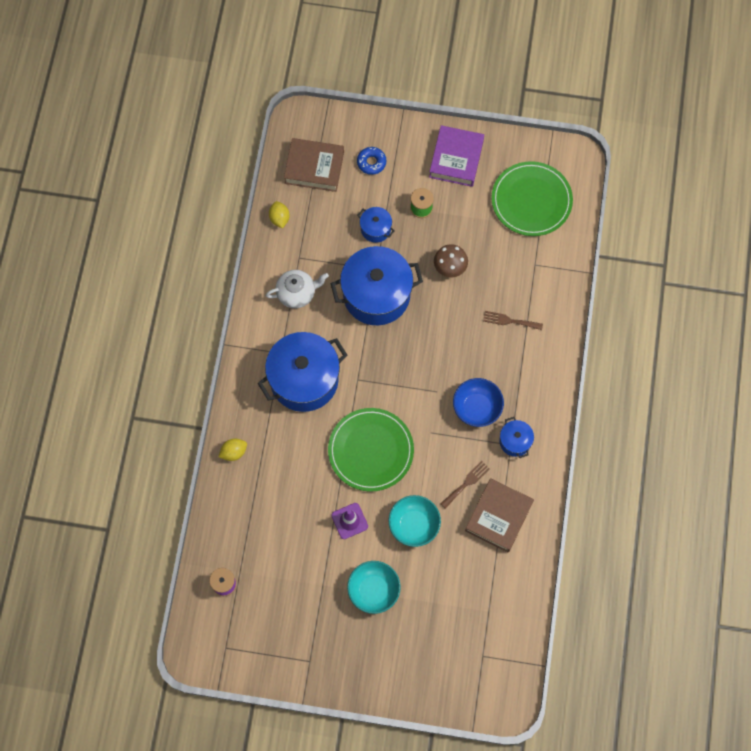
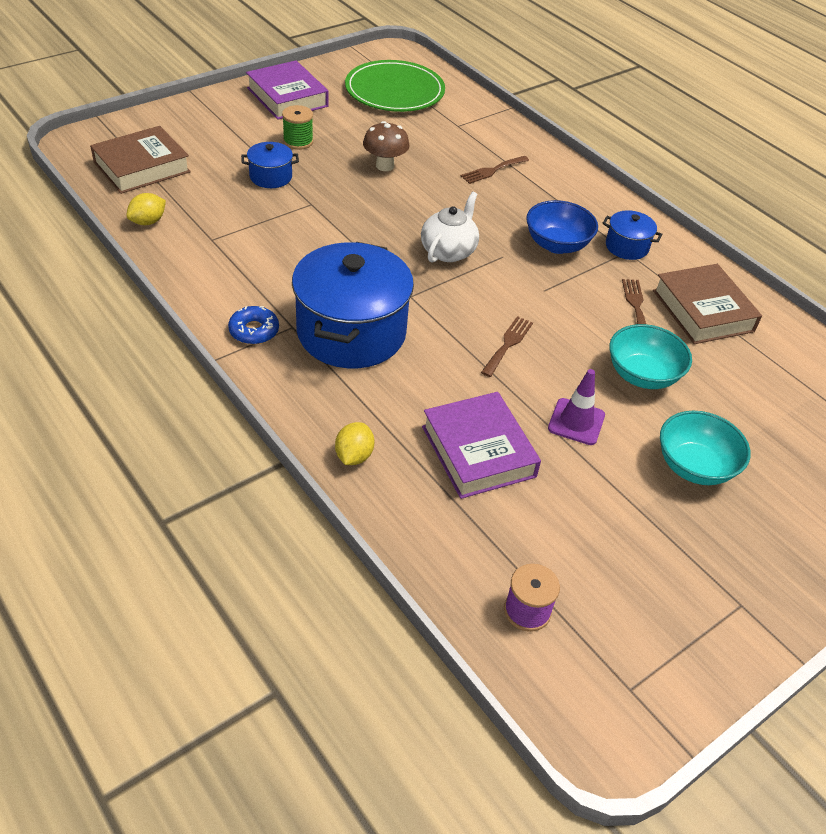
camera: 50 degrees left, 25 degrees down
white teapot [265,270,329,308] -> white teapot moved to [421,192,479,263]
yellow lemon [269,201,289,228] -> yellow lemon turned 75 degrees counterclockwise [126,193,166,225]
green plate [328,408,414,492] -> brown fork [481,316,533,377]
blue pot [330,246,423,325] -> none
blue donut [357,147,386,175] -> blue donut moved to [228,306,279,344]
none -> purple book [422,392,541,499]

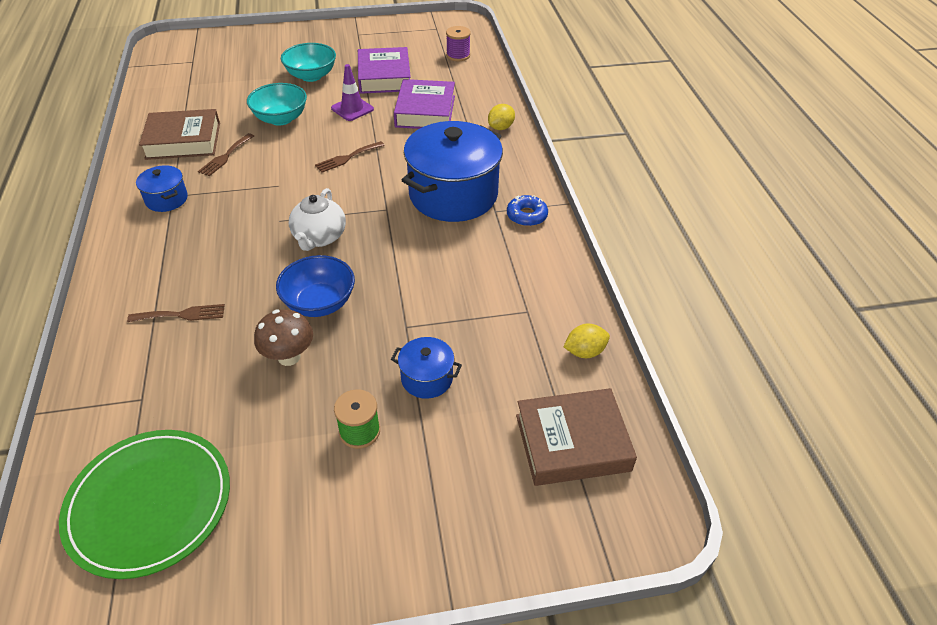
camera: 150 degrees left, 0 degrees up
purple book [246,61,329,120] -> purple book moved to [358,47,411,94]
white teapot [421,192,479,263] -> white teapot turned 45 degrees counterclockwise [289,188,346,251]
blue bowl [526,200,598,254] -> blue bowl moved to [276,255,355,317]
brown book [653,264,762,344] -> brown book turned 75 degrees clockwise [139,109,220,160]

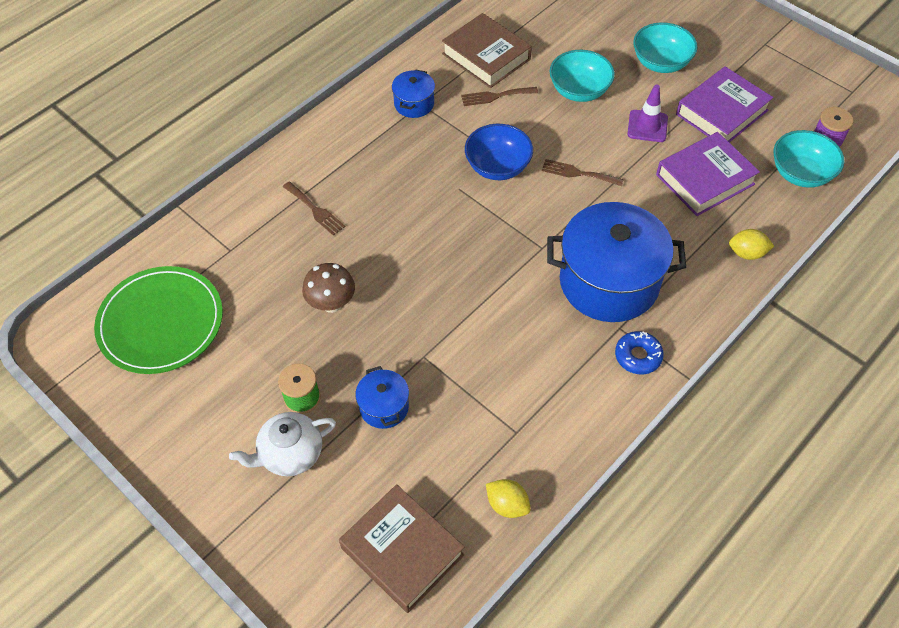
camera: 55 degrees right, 10 degrees up
blue bowl [276,255,355,317] -> blue bowl moved to [465,124,533,180]
white teapot [289,188,346,251] -> white teapot moved to [229,412,336,476]
none -> turquoise bowl [774,130,845,188]

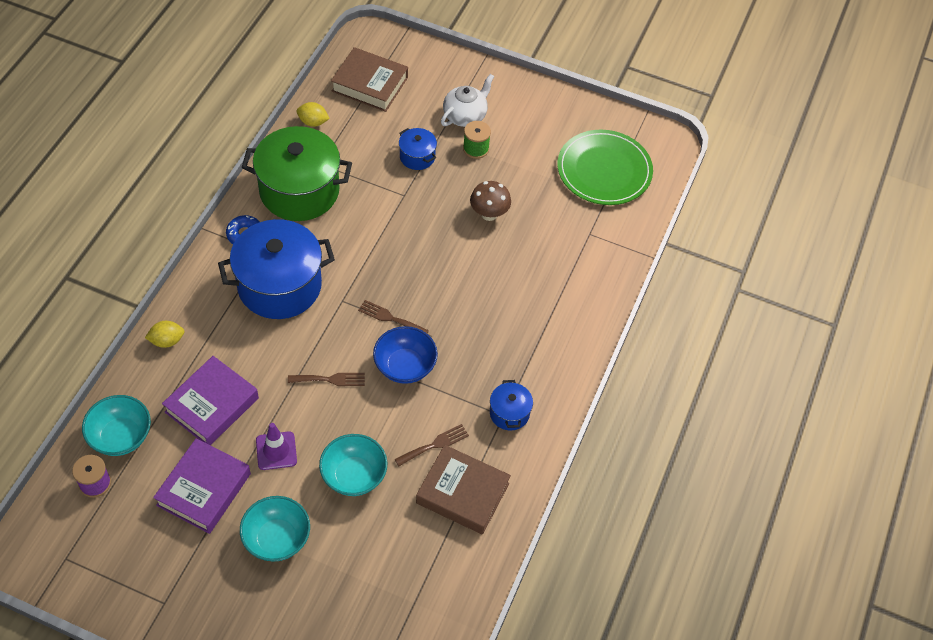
camera: 155 degrees right, 0 degrees up
brown fork [283,181,345,236] -> brown fork moved to [358,300,429,334]
none -> green pot [241,126,352,221]

